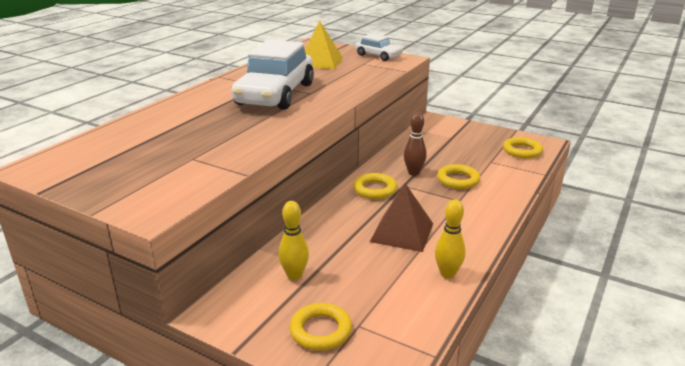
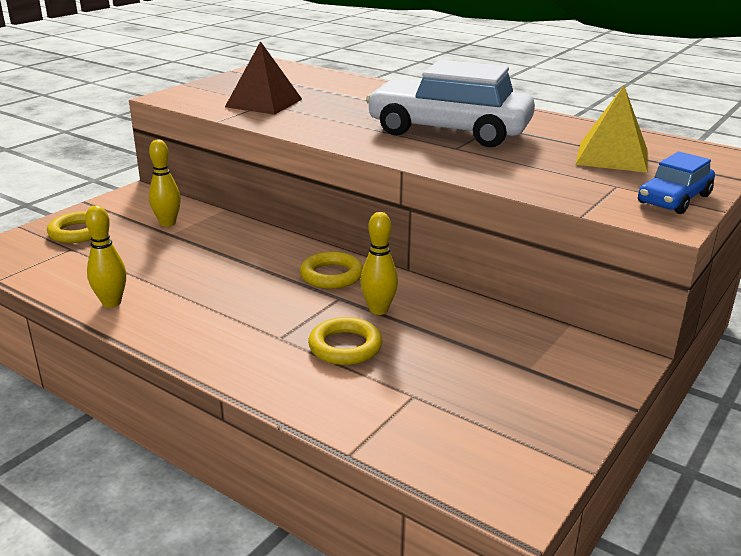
camera: 95 degrees right, 0 degrees up
white car [355,33,403,61] -> blue car [638,151,715,214]
brown pyramid [370,183,433,252] -> brown pyramid moved to [225,41,302,115]
brown bowling pin [404,112,427,176] -> yellow bowling pin [360,212,398,315]
yellow ring [503,137,543,159] -> none

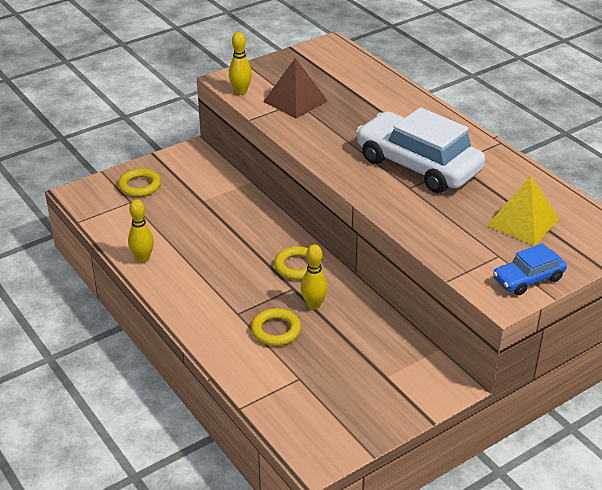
camera: 20 degrees right, 10 degrees up
yellow bowling pin [149,139,181,227] -> yellow bowling pin moved to [229,32,252,95]

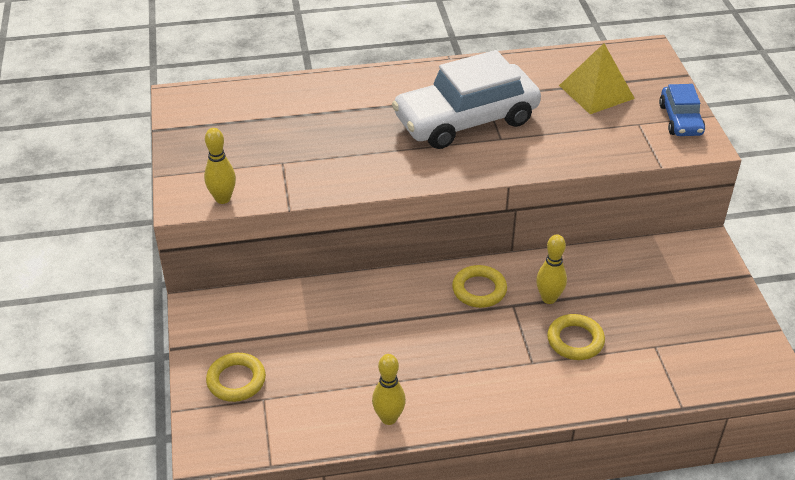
camera: 65 degrees left, 5 degrees up
brown pyramid [263,58,328,119] -> none

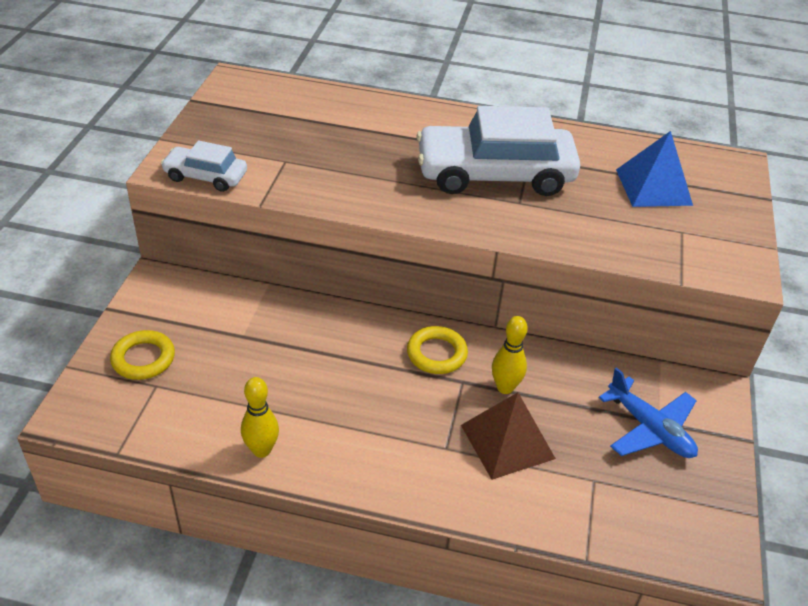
camera: 20 degrees right, 0 degrees up
yellow bowling pin [204,128,236,204] -> white car [161,141,247,192]
yellow ring [547,314,605,360] -> brown pyramid [461,392,556,480]
yellow pyramid [559,43,635,114] -> blue pyramid [616,131,693,207]
blue car [659,84,705,136] -> none
none -> blue plane [598,367,698,458]

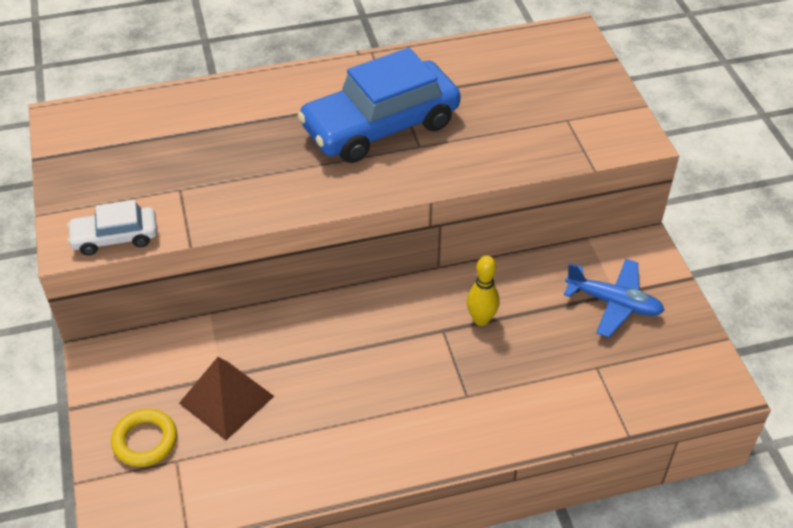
camera: 25 degrees left, 5 degrees up
yellow bowling pin [241,377,279,458] -> none
yellow ring [407,326,468,374] -> none
white car [416,106,580,196] -> blue car [298,48,461,163]
brown pyramid [461,392,556,480] -> brown pyramid moved to [179,357,274,440]
blue pyramid [616,131,693,207] -> none

